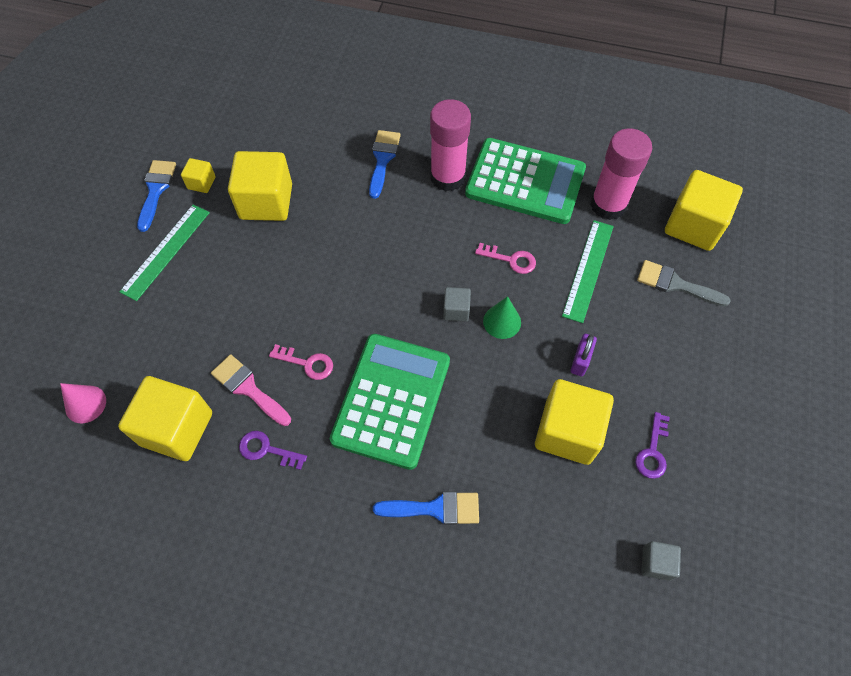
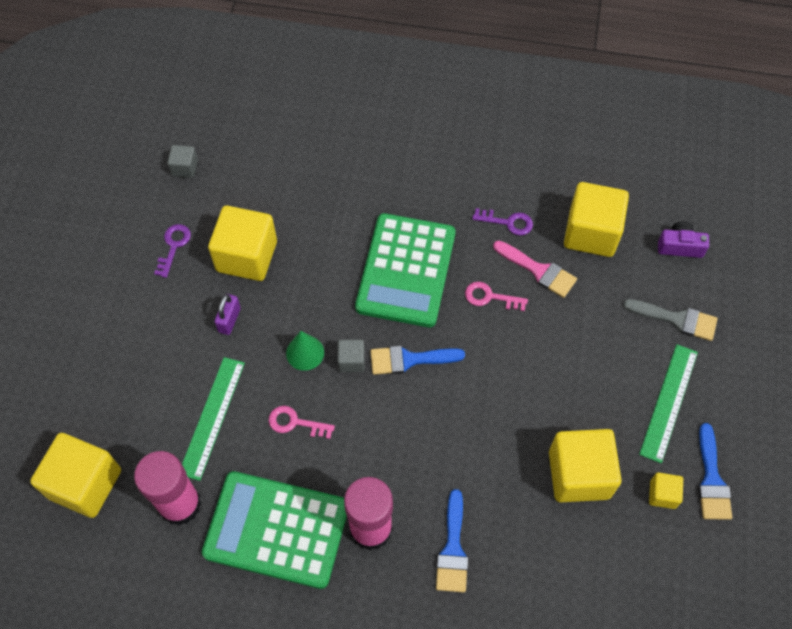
camera: 175 degrees right, 0 degrees up
pink cone [60,383,106,423] -> purple camera [658,221,709,258]
blue brush [373,492,479,525] -> blue brush moved to [370,346,465,375]
grey brush [637,260,731,306] -> grey brush moved to [623,299,717,341]

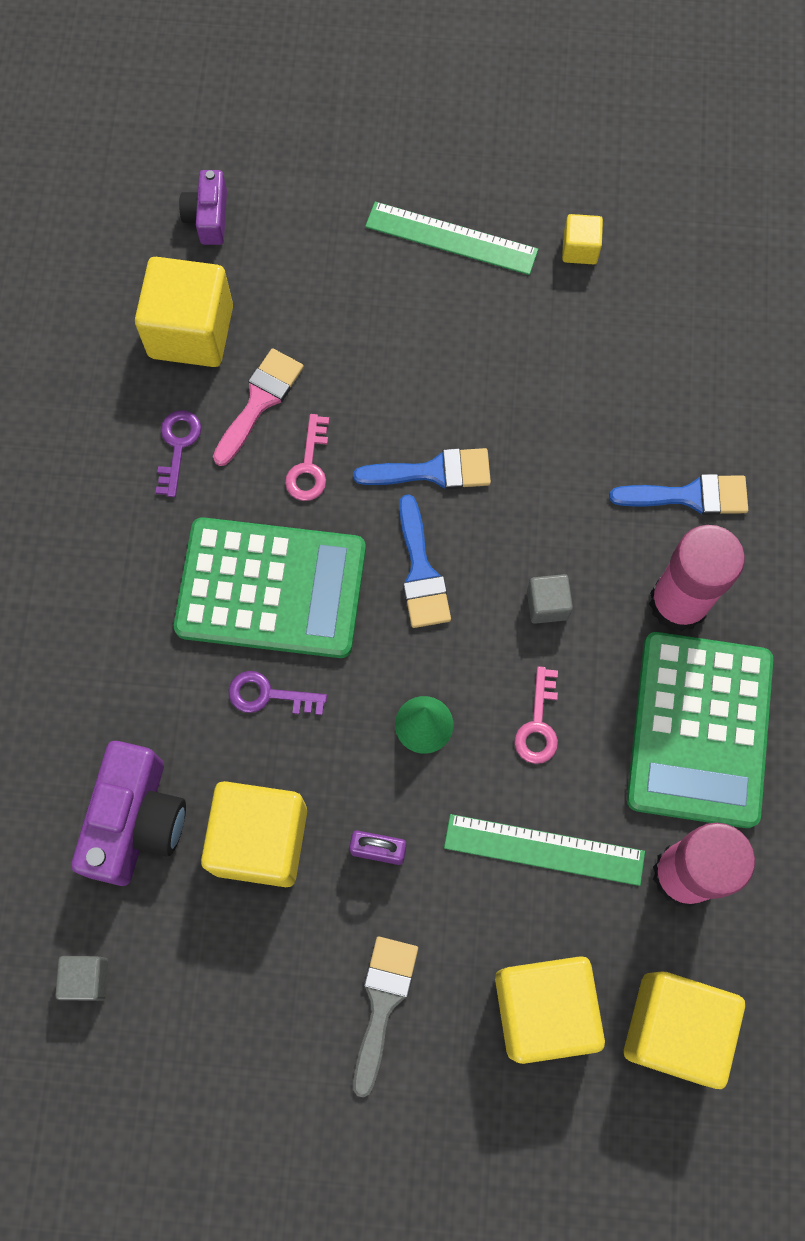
camera: 95 degrees left, 10 degrees up
purple key [154,224,191,278] -> purple key moved to [229,671,327,715]
grey cube [338,339,365,372] -> grey cube moved to [527,574,573,624]
yellow cube [549,429,622,502] -> yellow cube moved to [495,956,605,1064]
grey brush [623,299,717,341] -> grey brush moved to [353,936,418,1097]
blue brush [698,423,732,520] -> blue brush moved to [353,448,491,490]
none -> purple camera [71,741,186,886]

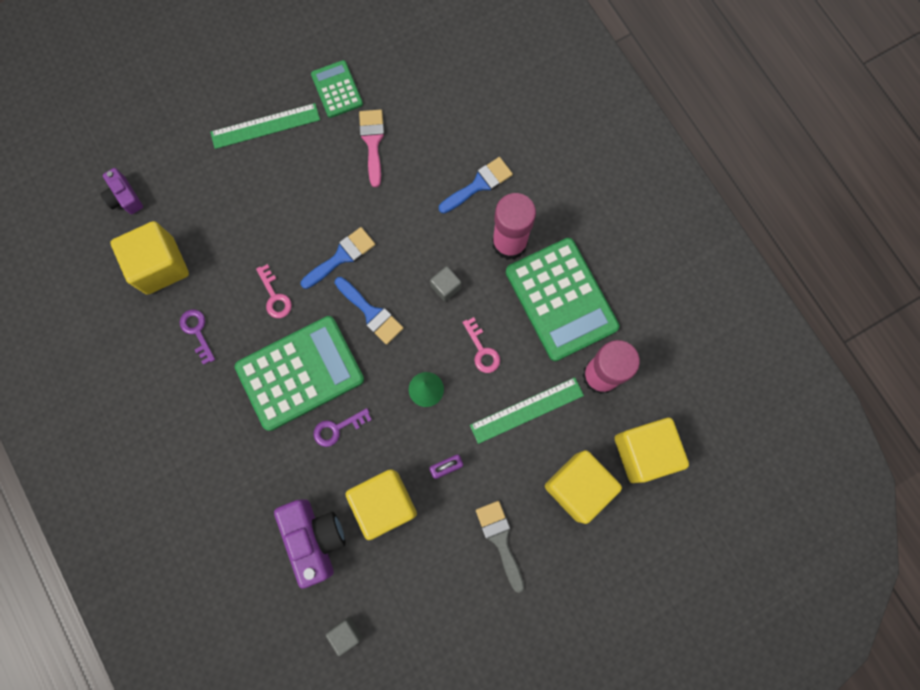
camera: 35 degrees left, 5 degrees up
pink brush [213,348,304,466] -> pink brush moved to [359,110,385,187]
yellow cube [562,214,603,264] -> green calculator [311,60,363,118]

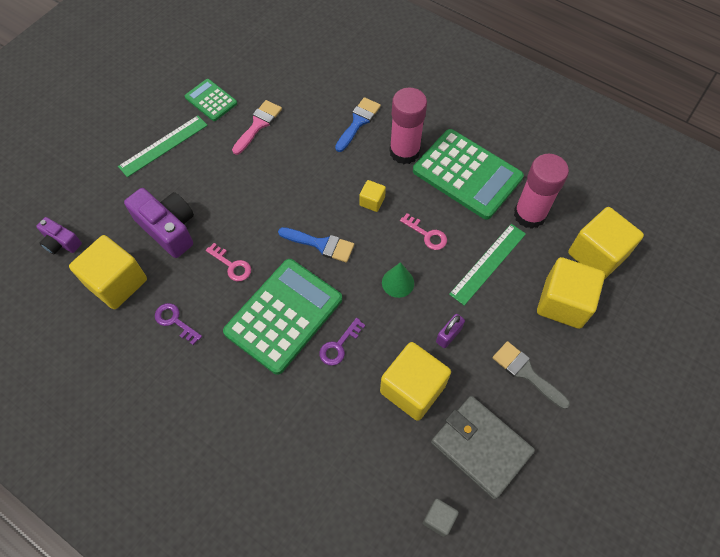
camera: 25 degrees left, 15 degrees down
purple camera [274,499,346,589] -> purple camera moved to [124,188,194,258]
blue brush [301,227,375,289] -> none
pink brush [359,110,385,187] -> pink brush turned 60 degrees clockwise [232,100,282,155]
grey cube [430,266,461,302] -> yellow cube [359,180,386,212]
none -> grey wallet [431,396,535,499]

